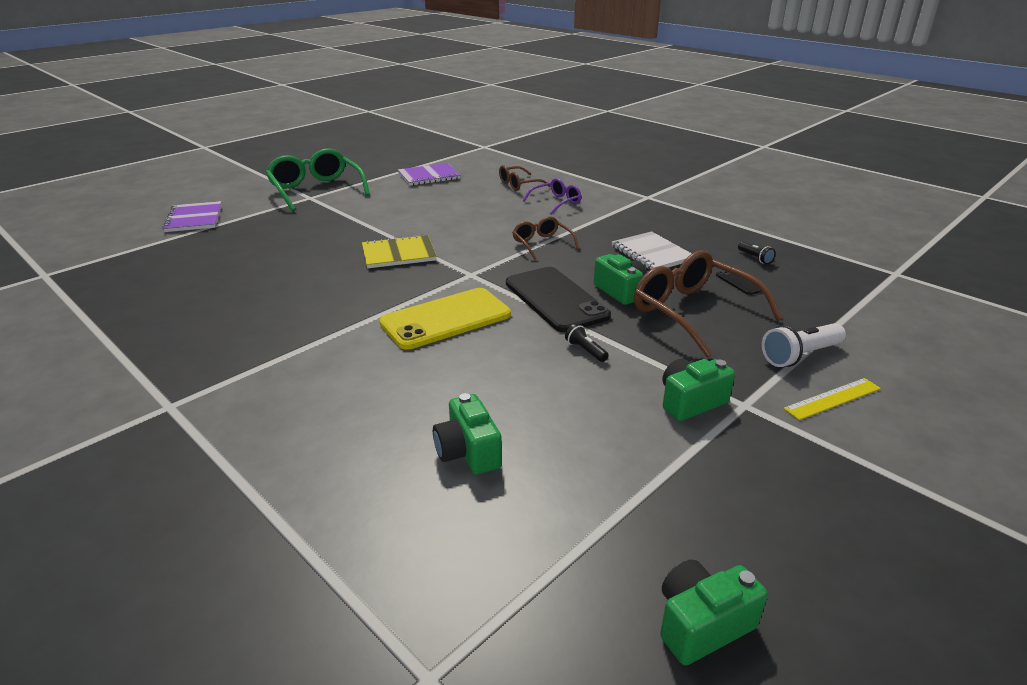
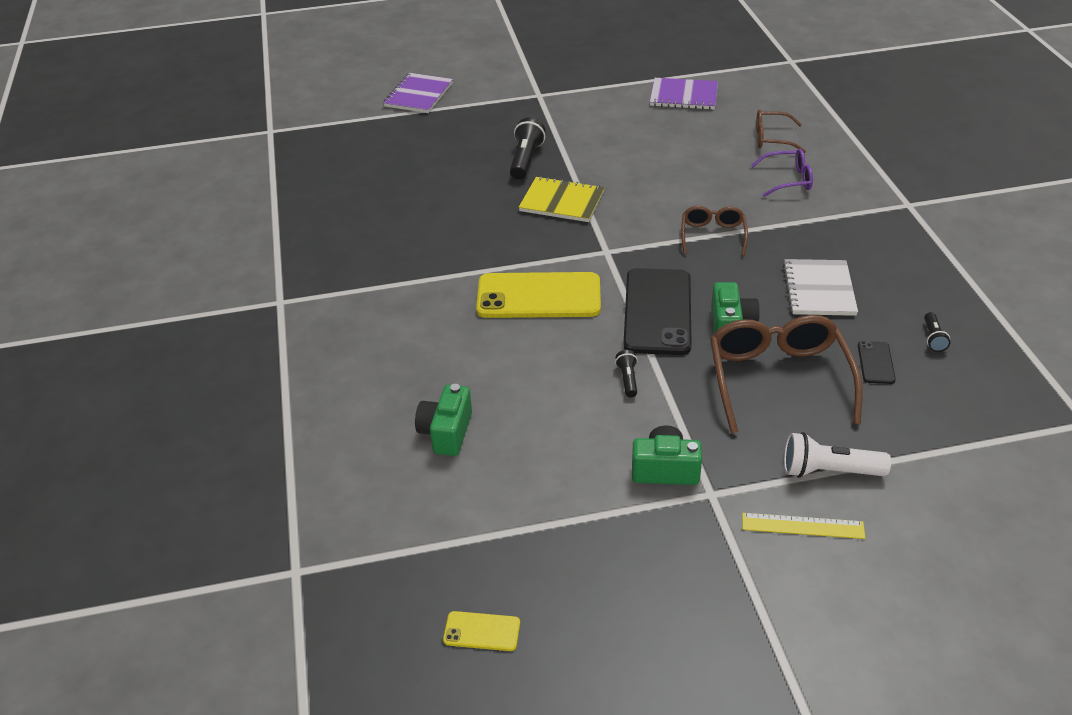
camera: 35 degrees right, 10 degrees up
green glasses [266,149,370,211] -> none
green camera [660,560,768,665] -> yellow phone [443,611,520,651]
none -> black flashlight [510,118,546,180]

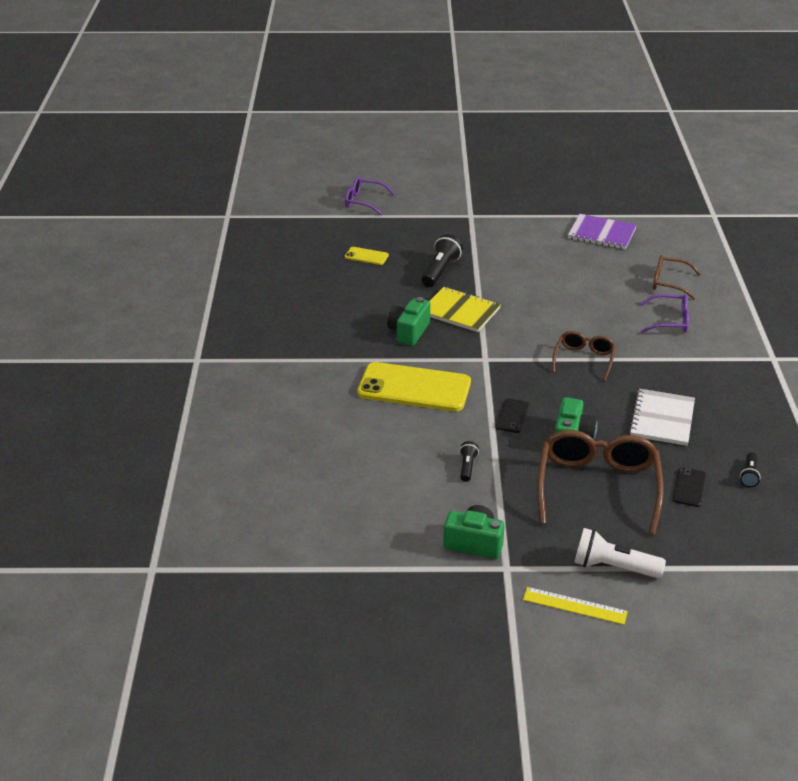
camera: 10 degrees right, 5 degrees down
purple notebook [383,73,453,113] -> purple glasses [345,177,395,215]
green camera [415,384,472,456] -> green camera moved to [387,297,430,346]
yellow phone [443,611,520,651] -> yellow phone moved to [345,247,389,265]
black phone [623,268,692,355] -> black phone [495,398,530,433], size x0.44

